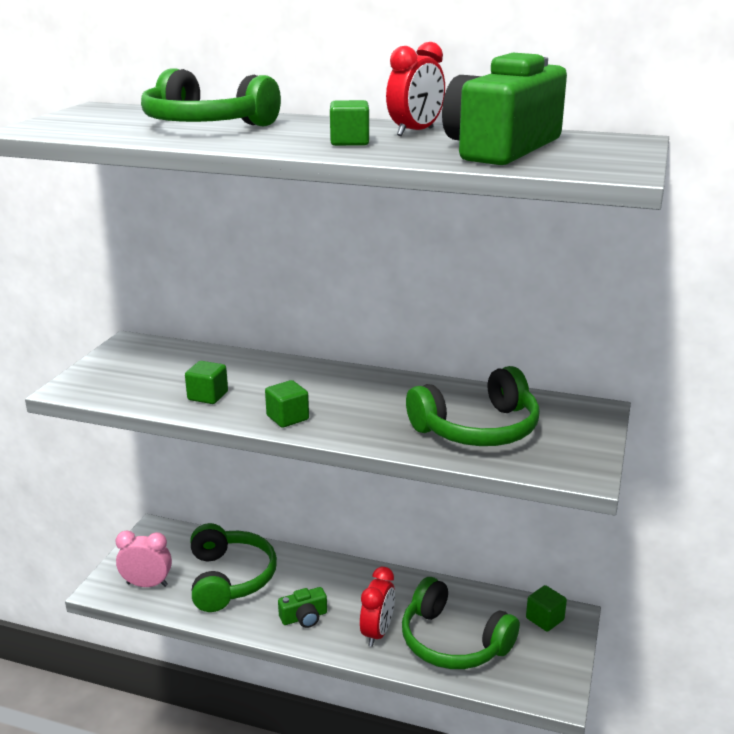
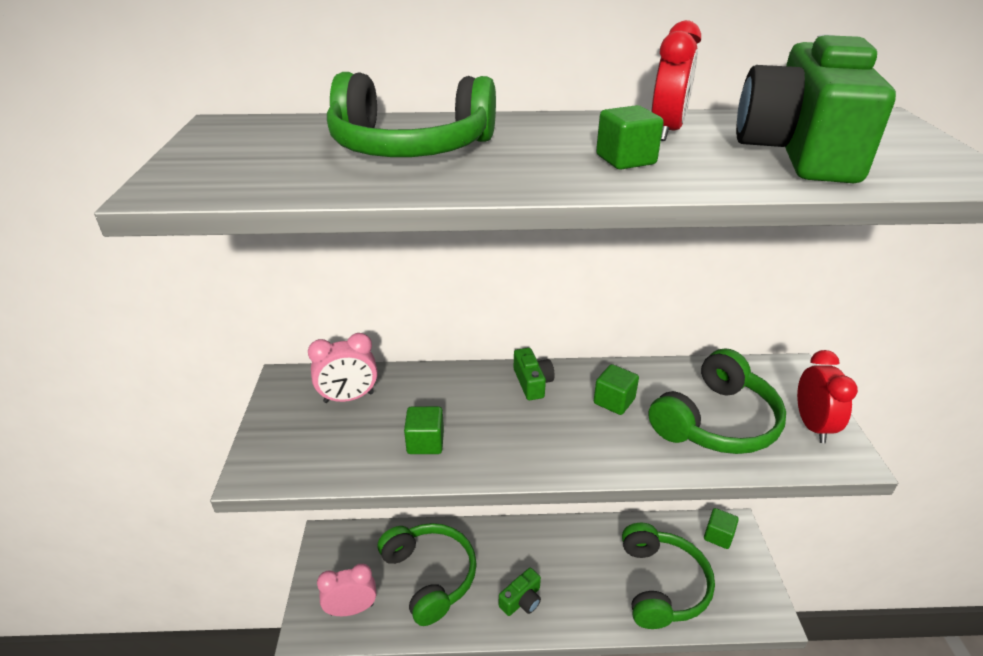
camera: 20 degrees left, 10 degrees up
green cube [265,380,309,428] -> green cube moved to [594,364,639,415]
red clock [360,567,395,647] -> red clock moved to [797,350,858,443]
green headphones [402,577,520,669] -> green headphones turned 105 degrees counterclockwise [622,523,715,629]
none -> pink clock [308,333,378,403]
none -> green camera [514,348,555,400]

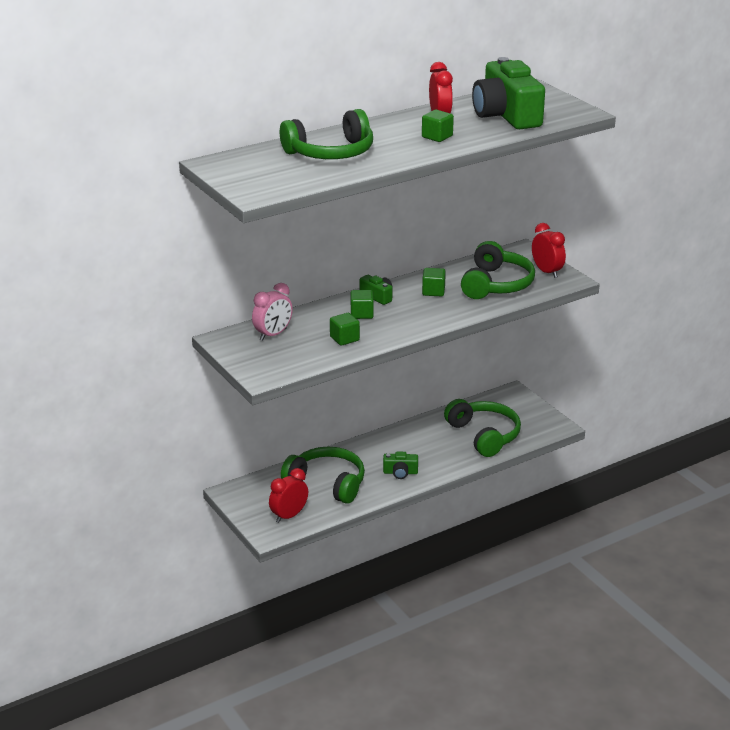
camera: 30 degrees left, 5 degrees down
pink clock [317,564,376,616] -> red clock [269,468,308,523]
green camera [499,568,541,616] -> green camera turned 75 degrees clockwise [383,452,418,479]
green cube [704,508,739,549] -> green cube moved to [351,290,374,319]

